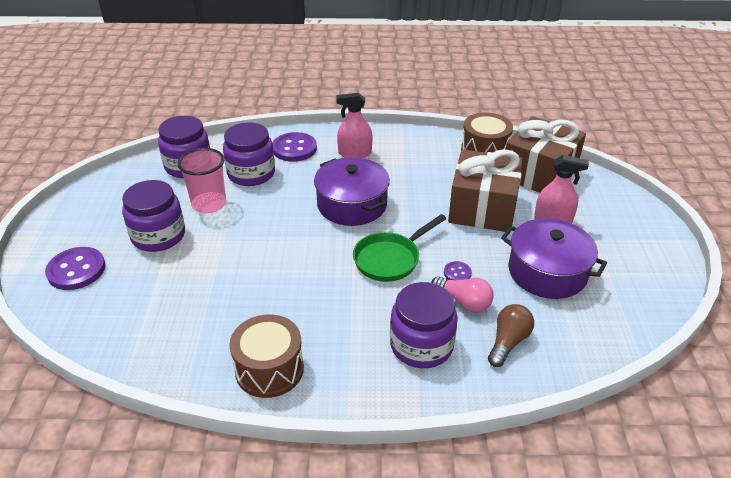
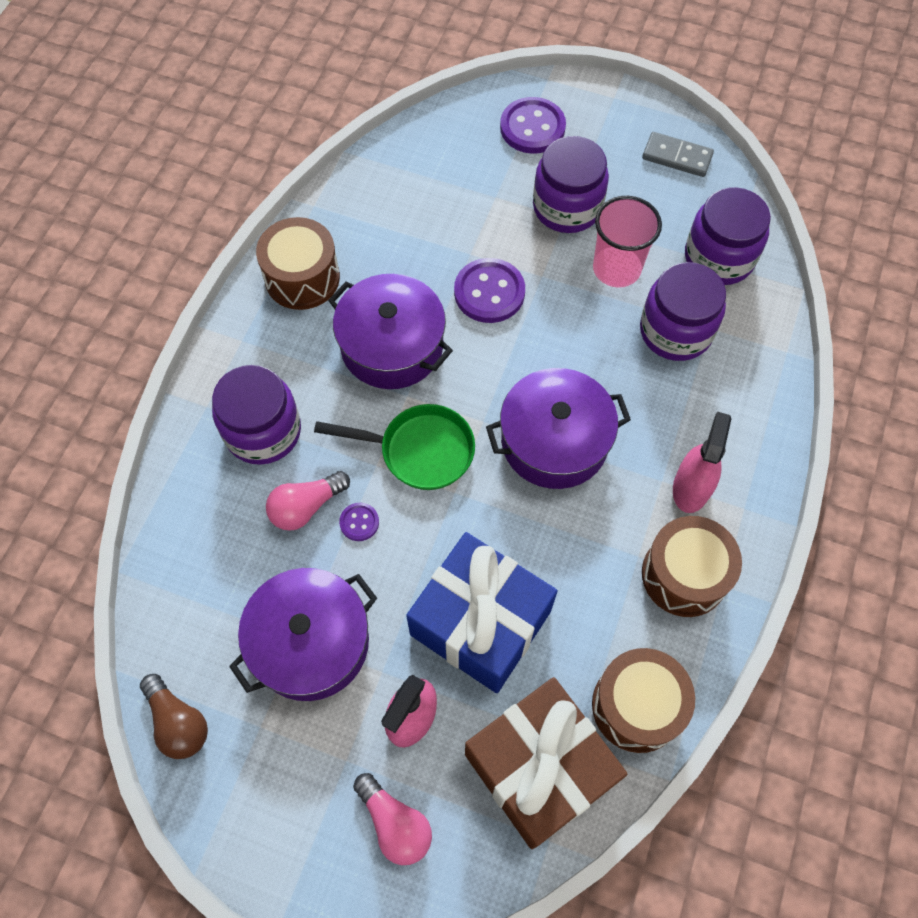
camera: 110 degrees right, 25 degrees up
purple button [273,132,317,162] -> purple button moved to [454,258,525,323]
green pan [353,214,446,282] -> green pan turned 120 degrees clockwise [314,404,475,490]
brown gift [448,149,523,232] -> blue gift [406,532,558,693]
brown light bulb [488,304,534,367] -> brown light bulb moved to [140,674,208,759]
none -> purple pot [328,274,453,389]
none -> pink light bulb [353,773,432,865]
none -> grey domino [642,132,714,177]
none -> brown drum [642,516,742,617]

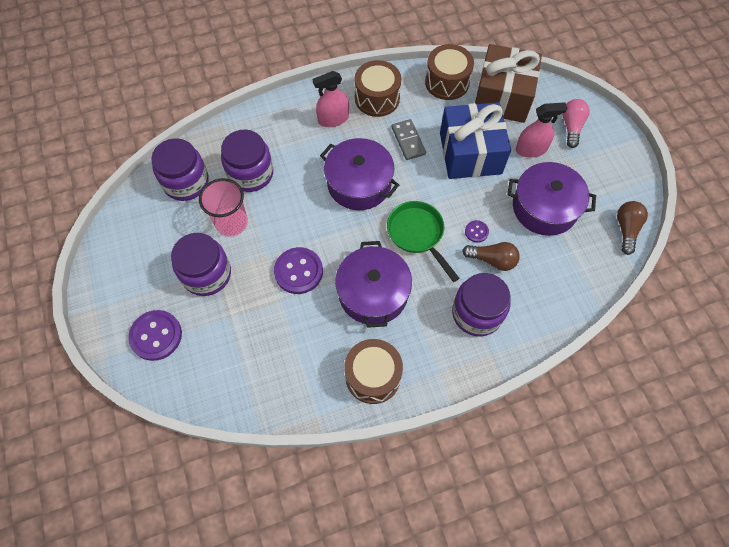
camera: 130 degrees left, 0 degrees up
pink light bulb [266,471,350,531] -> brown light bulb [462,242,520,271]
grey domino [642,132,714,177] -> grey domino moved to [392,119,426,160]

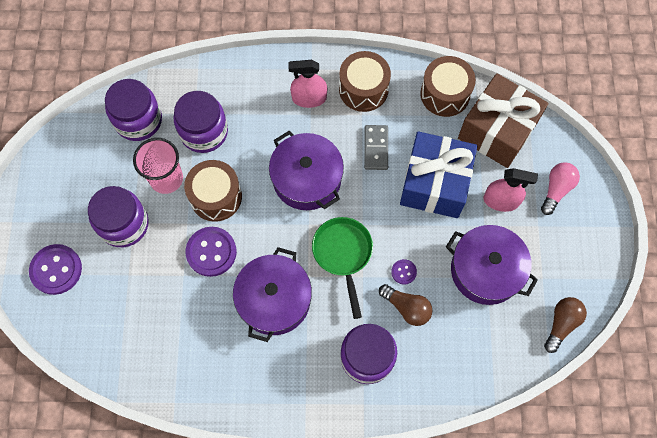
camera: 20 degrees right, 5 degrees up
brown drum [344,339,403,404] -> brown drum moved to [184,160,242,222]

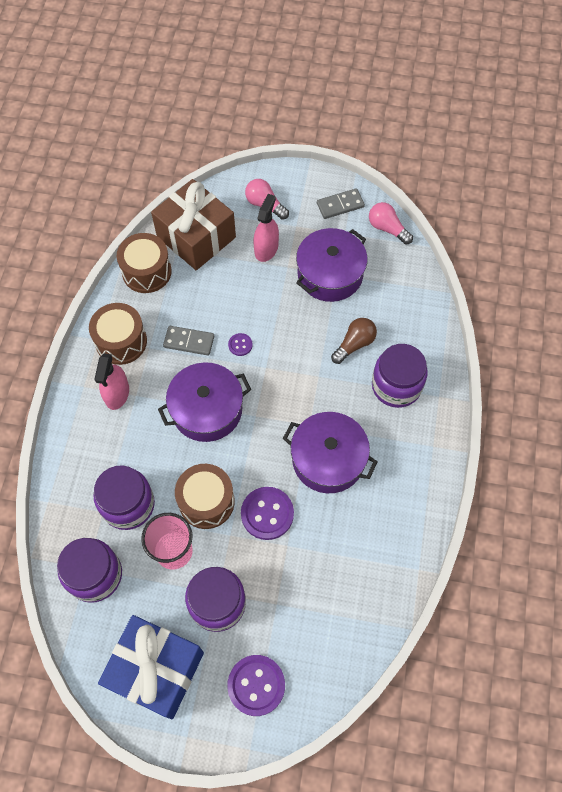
camera: 80 degrees left, 5 degrees down
green pan [312,217,373,319] -> none
purple button [391,259,417,285] -> purple button moved to [228,333,253,356]
blue gift [400,131,477,218] -> blue gift moved to [98,615,204,719]
brown light bulb [544,297,587,353] -> pink light bulb [369,202,413,245]
none -> grey domino [317,188,365,219]

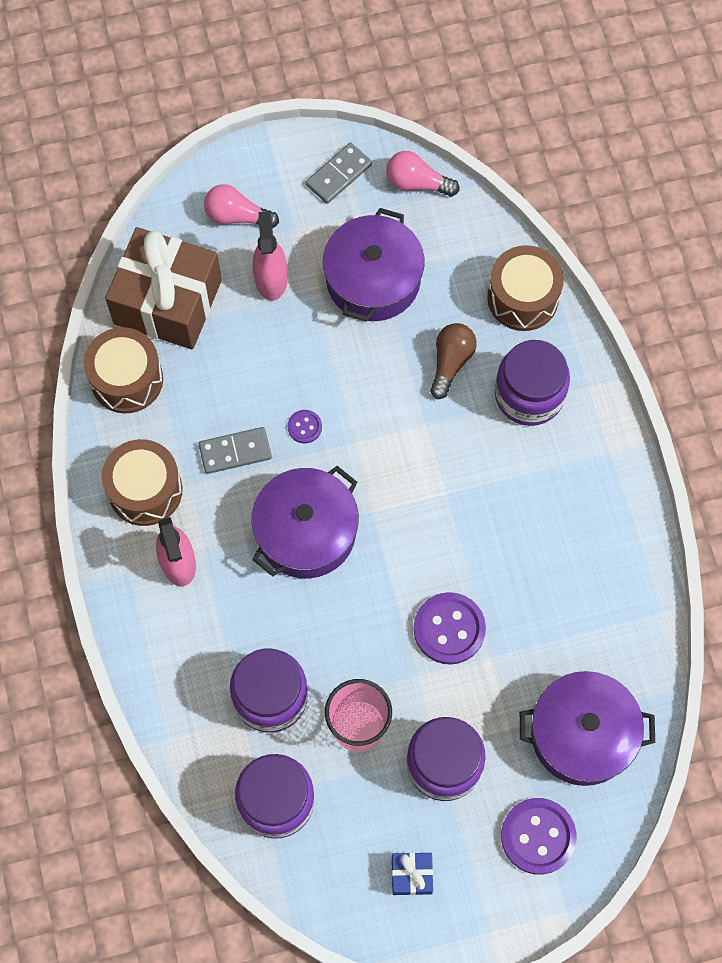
camera: 25 degrees left, 5 degrees up
blue gift [98,615,204,719] -> blue gift [392,852,433,895], size x0.41
brown drum [175,464,235,529] -> brown drum moved to [487,245,564,331]
purple pot [283,412,378,493] -> purple pot moved to [520,671,655,786]

